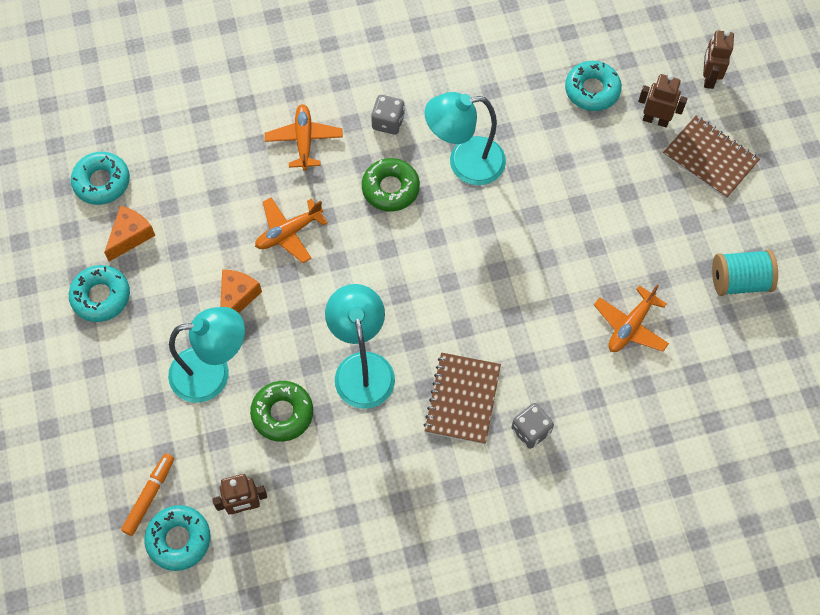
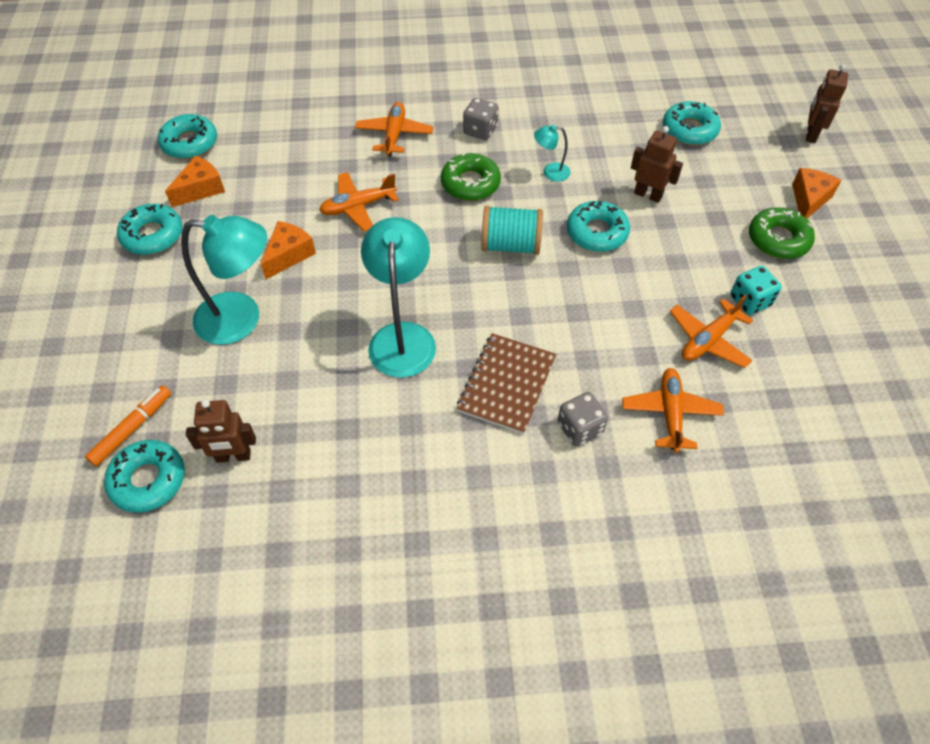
camera: 10 degrees right, 10 degrees down
green donut [250,381,313,442] -> green donut moved to [749,208,815,259]
turquoise lamp [424,92,506,185] -> turquoise lamp [534,125,570,182], size x0.46
brown robot [638,74,687,127] -> brown robot moved to [631,126,683,203]
brown notebook [663,115,760,199] -> orange cheese [792,168,842,219]
turquoise spool [712,250,778,296] -> turquoise spool moved to [481,206,543,255]
none -> turquoise donut [567,201,630,252]
none -> orange plane [622,368,724,453]
none -> turquoise dice [730,266,782,315]

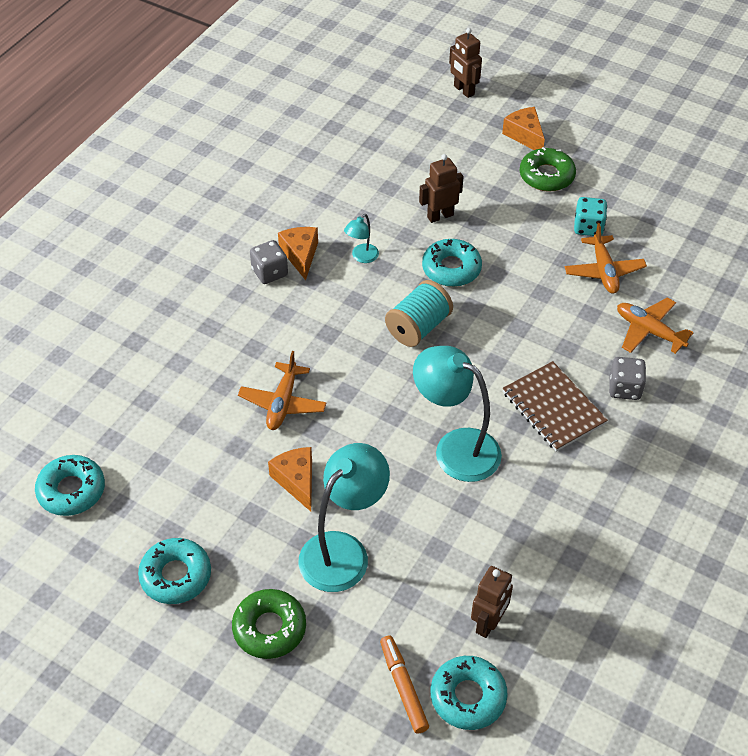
camera: 55 degrees left, 5 degrees down
orange cheese [165,156,225,207] -> orange cheese moved to [278,227,318,280]
orange plane [355,102,433,157] -> none
green donut [441,152,501,201] -> green donut moved to [232,589,306,659]
turquoise donut [663,101,721,145] -> none

